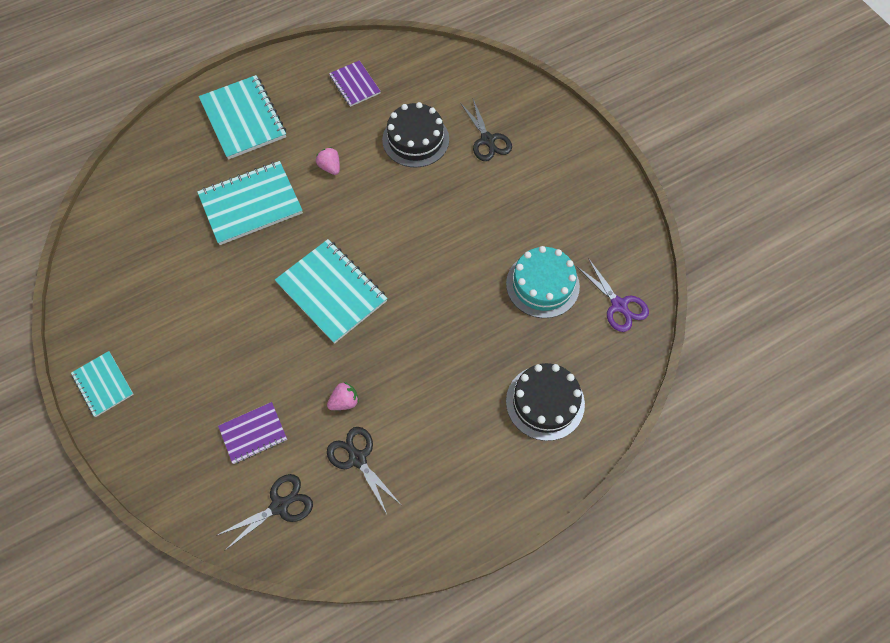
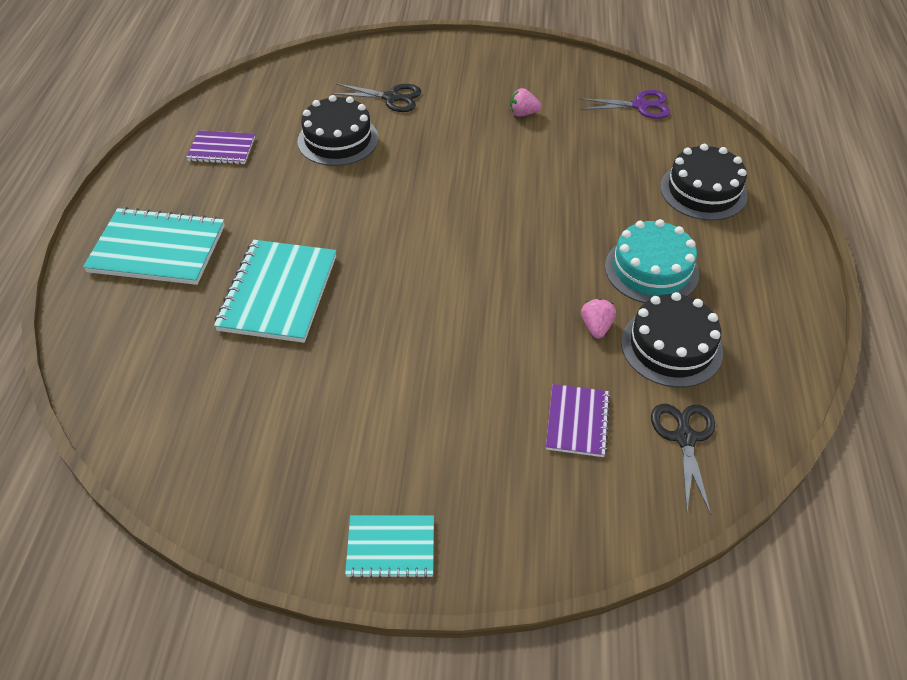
camera: 55 degrees left, 15 degrees down
turquoise notebook [275,239,387,344] -> none
pink strawberry [316,147,340,175] -> pink strawberry moved to [510,88,542,117]
black scissors [327,427,400,514] -> black cake [621,292,723,387]
turquoise cake [506,246,580,318] -> turquoise cake moved to [605,219,699,303]

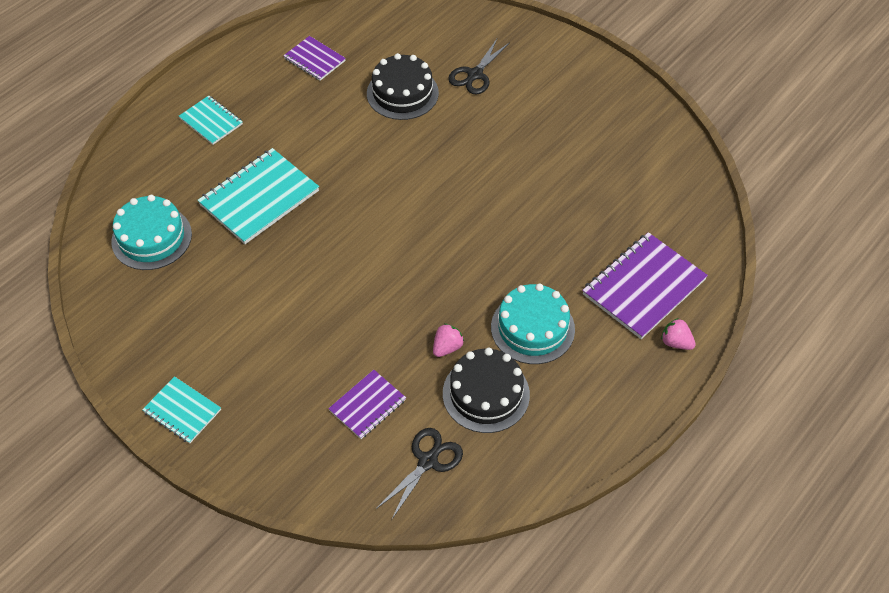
camera: 35 degrees right, 5 degrees up
turquoise notebook [83,207,225,285] -> turquoise notebook [179,96,243,145], size x0.57
black scissors [331,83,421,112] -> black scissors turned 75 degrees clockwise [448,39,509,94]
pink strawberry [510,88,542,117] -> pink strawberry moved to [661,318,696,350]
purple scissors [579,90,671,119] -> none
black cake [660,144,748,221] -> purple notebook [582,232,708,339]
none -> turquoise cake [111,195,192,270]

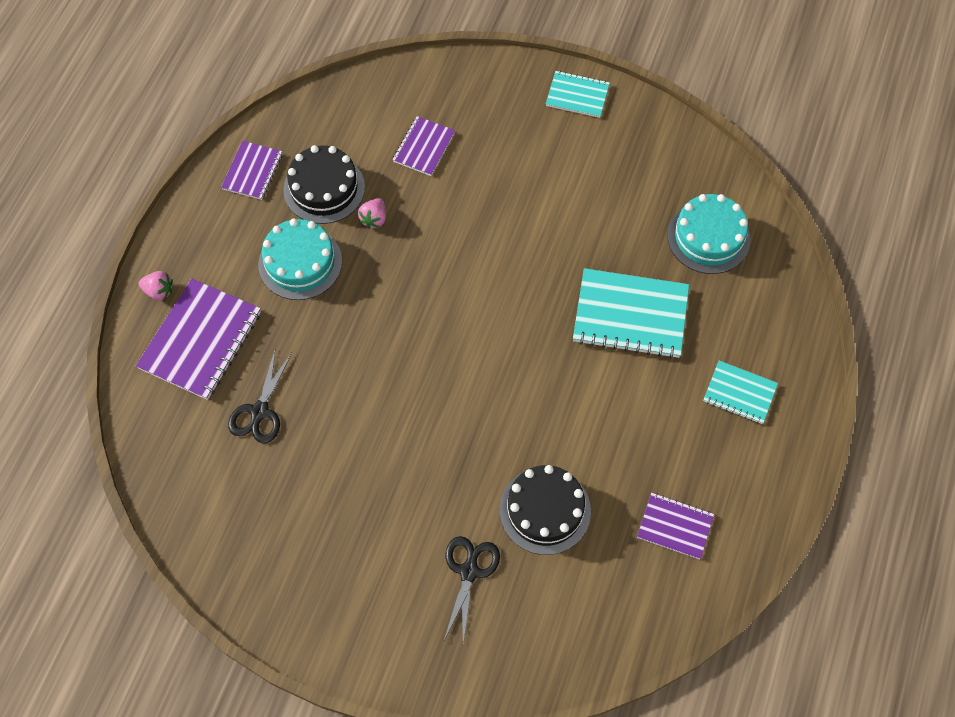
camera: 160 degrees right, 10 degrees up
turquoise notebook [198,148,319,244] -> turquoise notebook turned 75 degrees clockwise [573,268,689,359]
black scissors [376,428,463,520] -> black scissors moved to [228,350,292,443]
none -> purple notebook [221,141,282,200]

